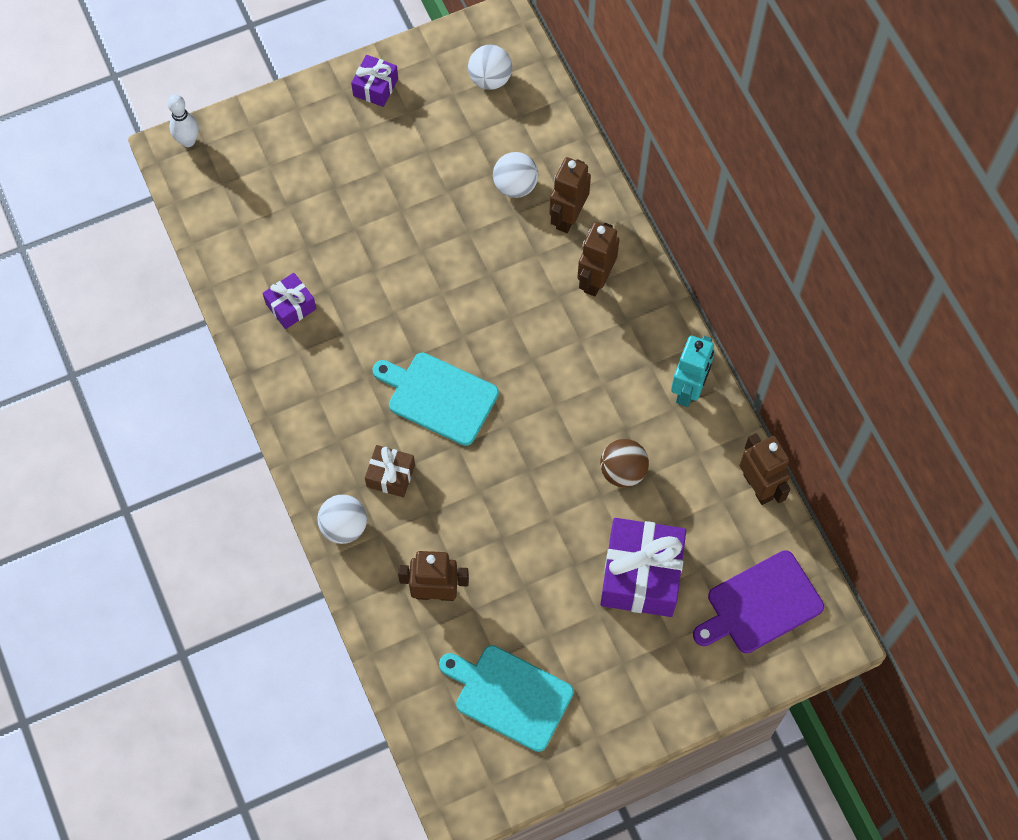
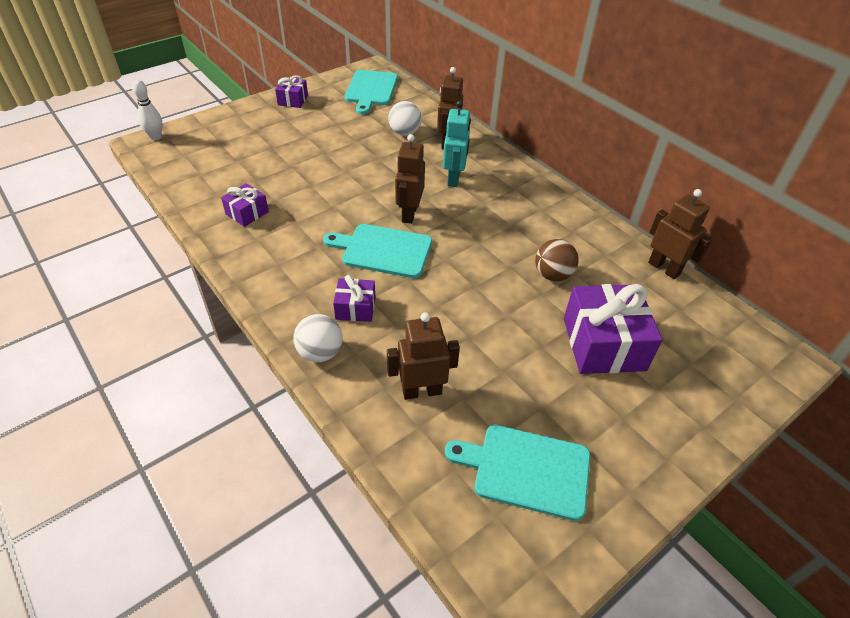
camera: 15 degrees left, 20 degrees down
brown gift [365,445,415,497] -> purple gift [333,275,375,322]
white ball [468,45,512,90] -> turquoise cutting board [344,70,398,114]
brown robot [577,222,619,296] -> brown robot moved to [395,134,425,224]
turquoise robot [671,335,715,407] -> turquoise robot moved to [443,101,471,187]
purple cutting board [693,550,824,653] -> none

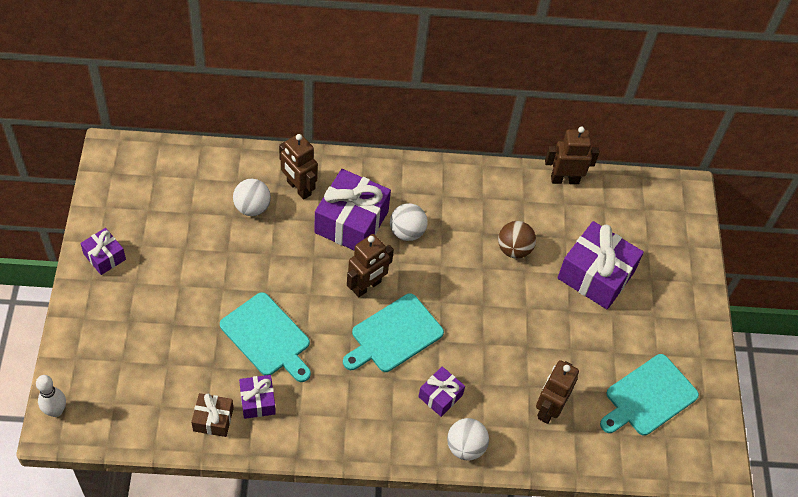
camera: 55 degrees left, 10 degrees up
turquoise cutting board [344,70,398,114] -> turquoise cutting board moved to [220,292,311,382]
brown robot [395,134,425,224] -> brown robot turned 90 degrees counterclockwise [347,234,394,297]
turquoise robot [443,101,471,187] -> purple gift [314,169,391,250]
none -> brown gift [191,393,234,437]
none -> white ball [390,203,428,241]

